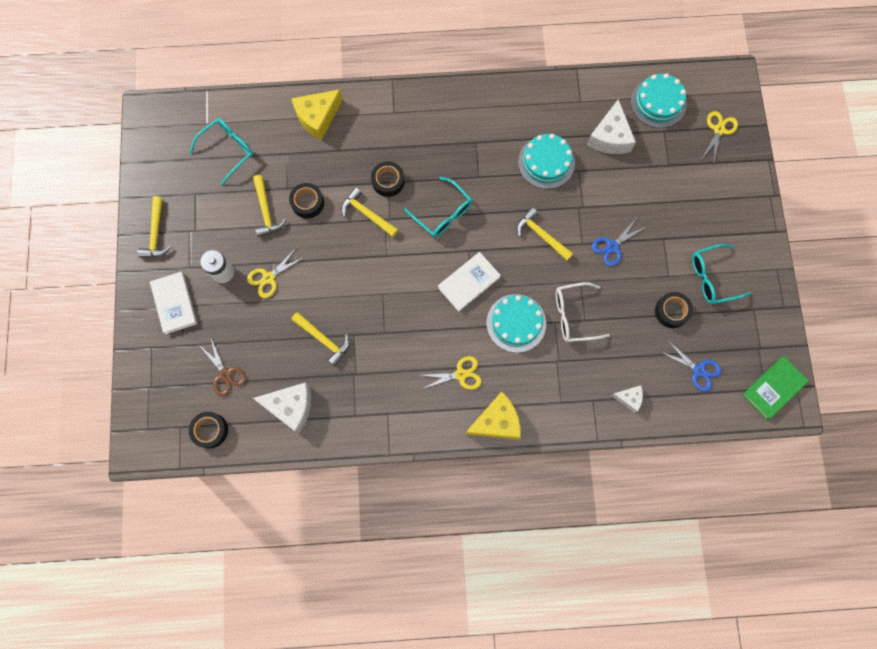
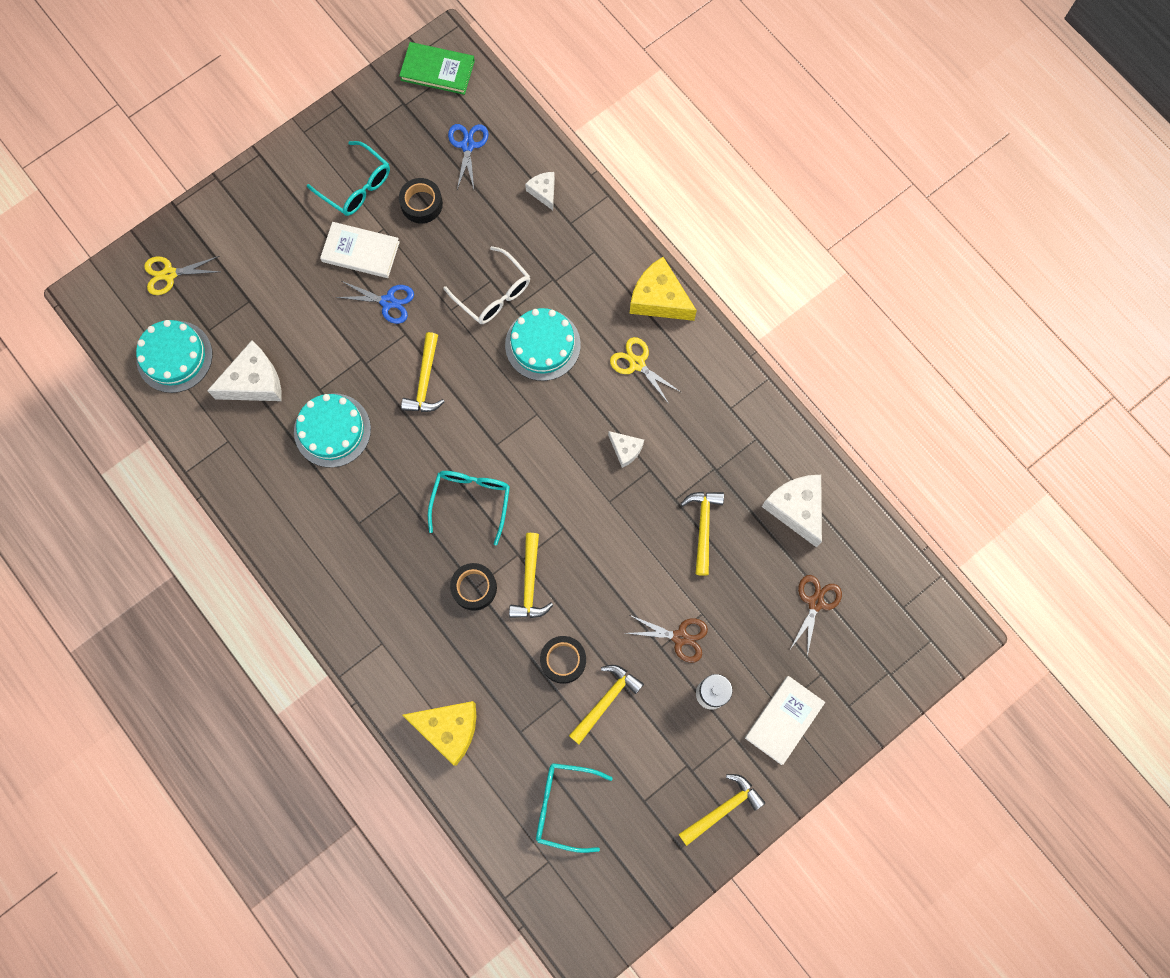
camera: 125 degrees left, 0 degrees up
black tape [189,412,228,449] -> none
yellow scissors [247,247,305,298] -> brown scissors [626,615,708,663]
white book [438,252,501,312] -> white book moved to [320,222,400,278]
none -> white cheese [608,431,644,468]

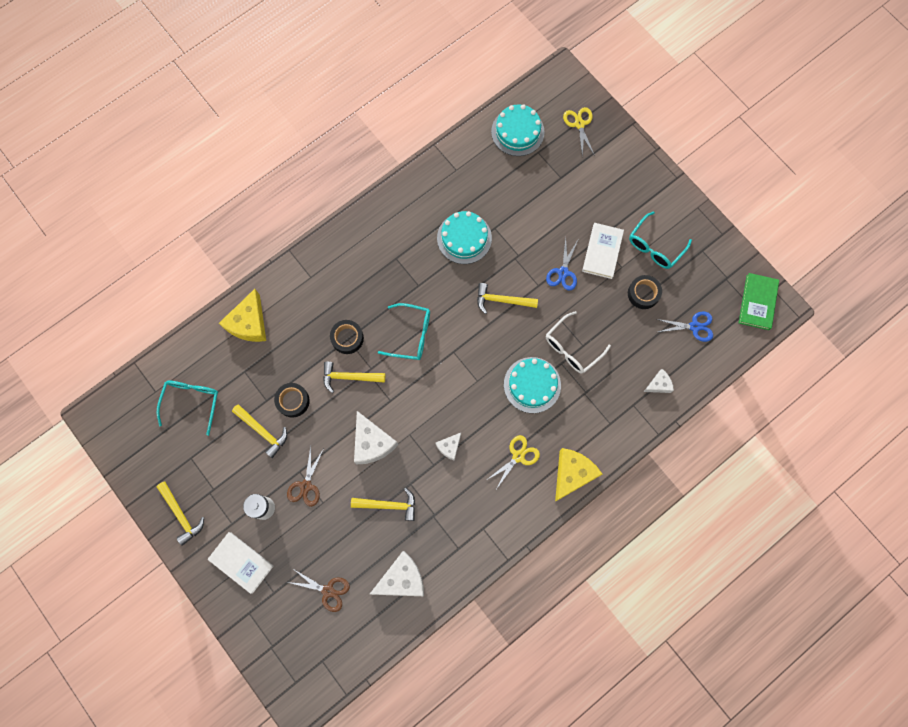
camera: 90 degrees right, 0 degrees up
white cheese [207,340,282,401] -> white cheese moved to [354,411,398,465]

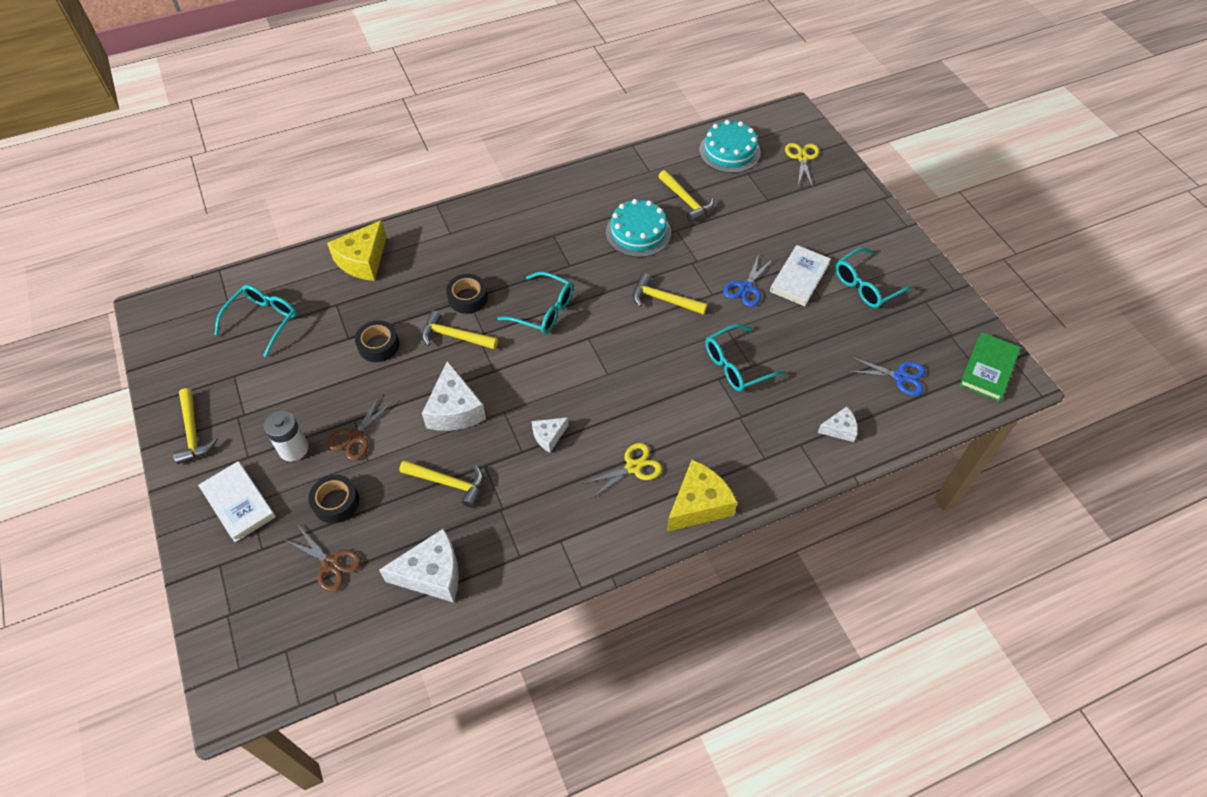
camera: 15 degrees right, 20 degrees down
yellow hammer [232,404,287,458] -> yellow hammer moved to [658,170,714,222]
turquoise cake [504,357,561,413] -> none
white glasses [546,311,611,374] -> turquoise glasses [705,324,787,391]
black tape [628,275,662,309] -> black tape moved to [308,475,359,524]

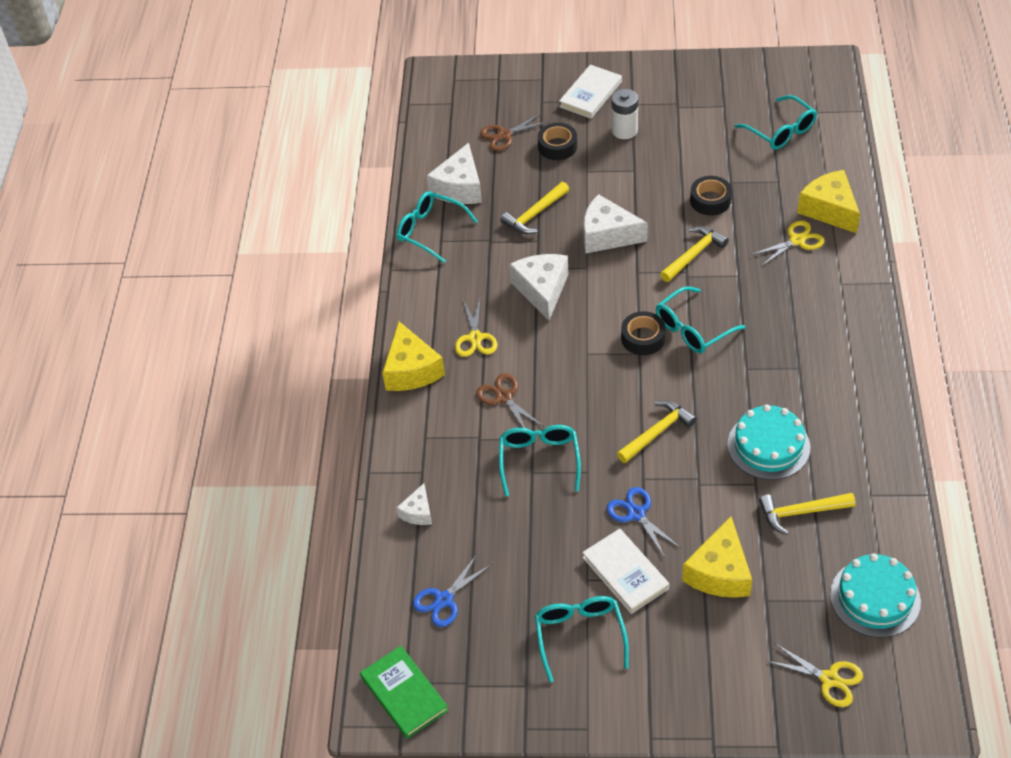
camera: 120 degrees right, 5 degrees down
yellow hammer [173,388,218,464] -> none
white book [198,461,276,542] -> white book turned 45 degrees counterclockwise [559,65,622,119]
brown scissors [327,395,394,461] -> brown scissors moved to [476,373,544,428]
black tape [446,274,488,314] -> black tape moved to [621,311,666,355]
white cheese [532,417,568,453] -> white cheese [509,254,569,321], size x1.83
none -> turquoise glasses [396,191,478,263]
none -> yellow cheese [682,516,752,598]
none -> yellow scissors [751,220,825,267]

